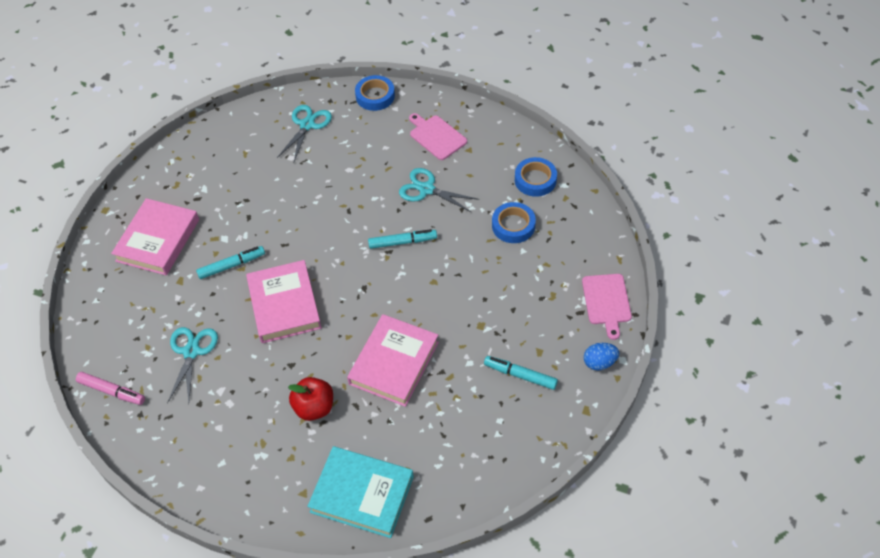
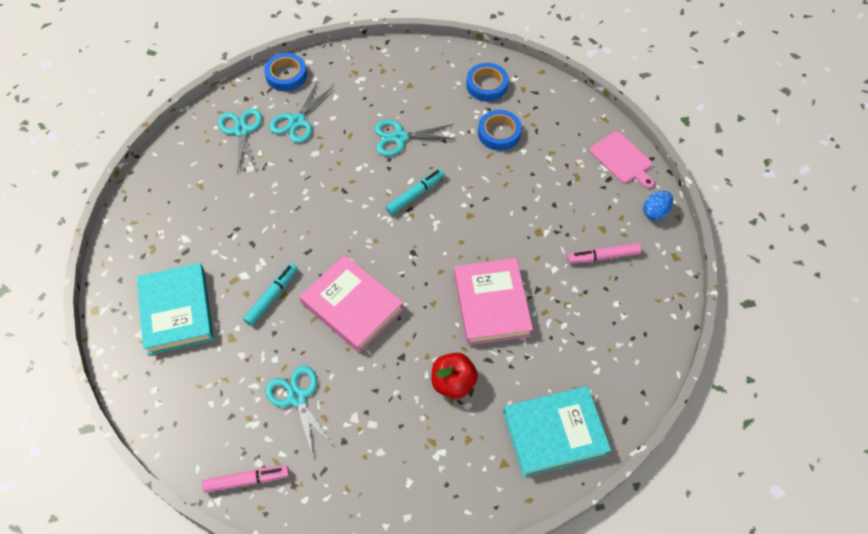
camera: 35 degrees left, 5 degrees up
pink book [111,198,199,276] -> turquoise book [137,263,214,355]
pink cutting board [409,113,467,160] -> none
turquoise marker [484,356,558,390] -> pink marker [567,243,641,264]
none -> turquoise scissors [269,80,333,143]

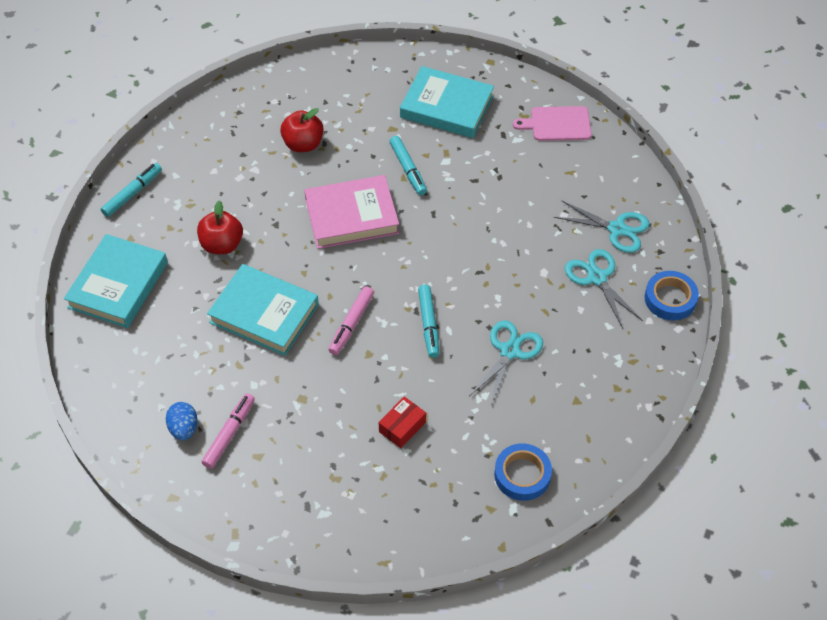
camera: 125 degrees right, 5 degrees down
pink marker [202,466,289,493] -> pink marker moved to [329,286,374,355]
turquoise scissors [265,366,335,456] -> red apple [280,108,324,152]
pink book [454,258,533,345] -> turquoise book [207,264,319,356]
blue tape [478,110,522,151] -> none
pink cutting board [590,131,655,189] -> pink cutting board moved to [513,106,592,141]
blue egg [643,191,673,221] -> blue egg moved to [166,402,197,440]
none -> turquoise marker [101,163,162,217]
none -> red box [379,397,426,448]

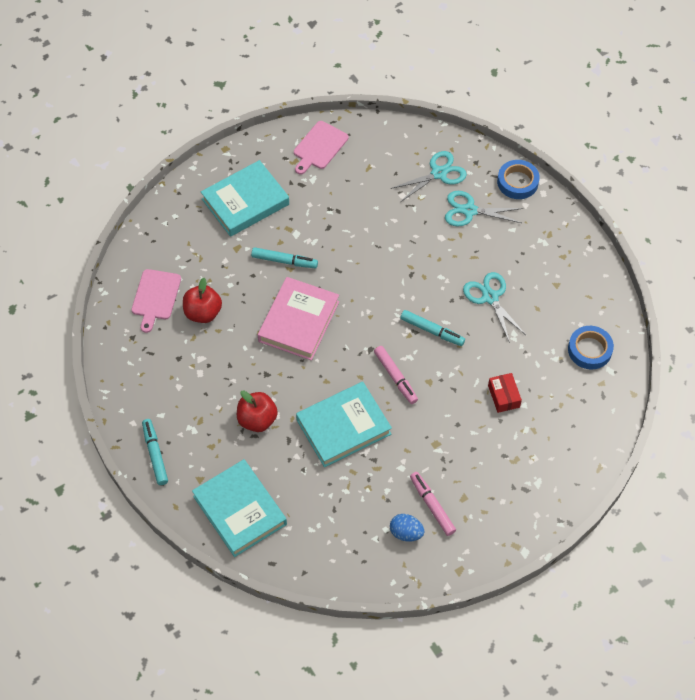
camera: 55 degrees left, 5 degrees up
none -> pink cutting board [132,269,181,333]

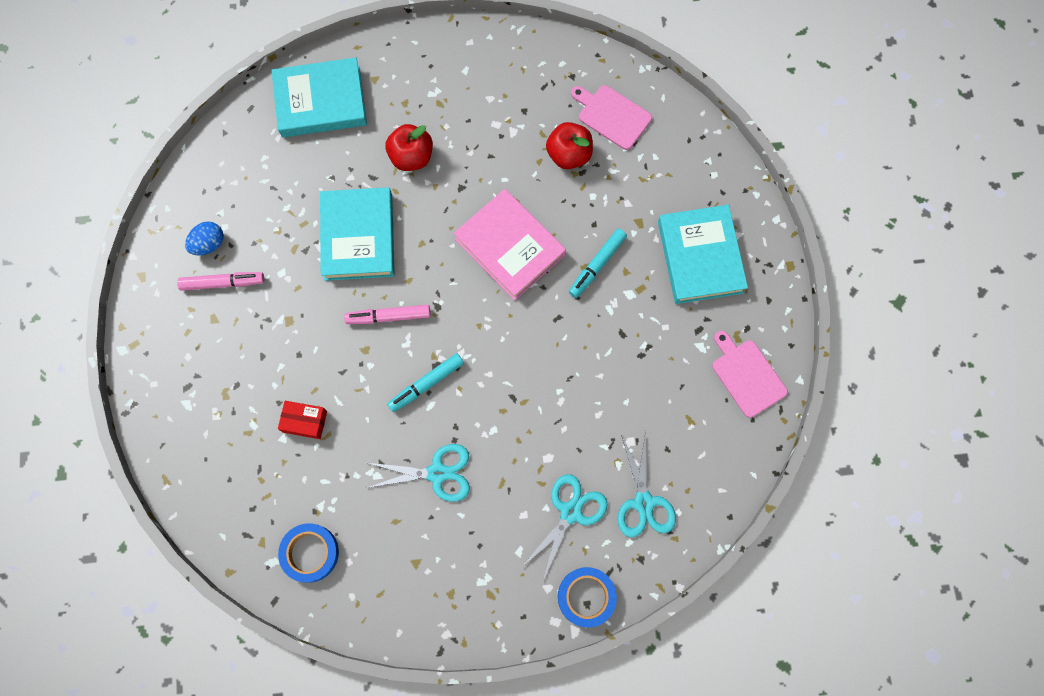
camera: 115 degrees right, 15 degrees up
turquoise marker [142,419,168,485] -> none

